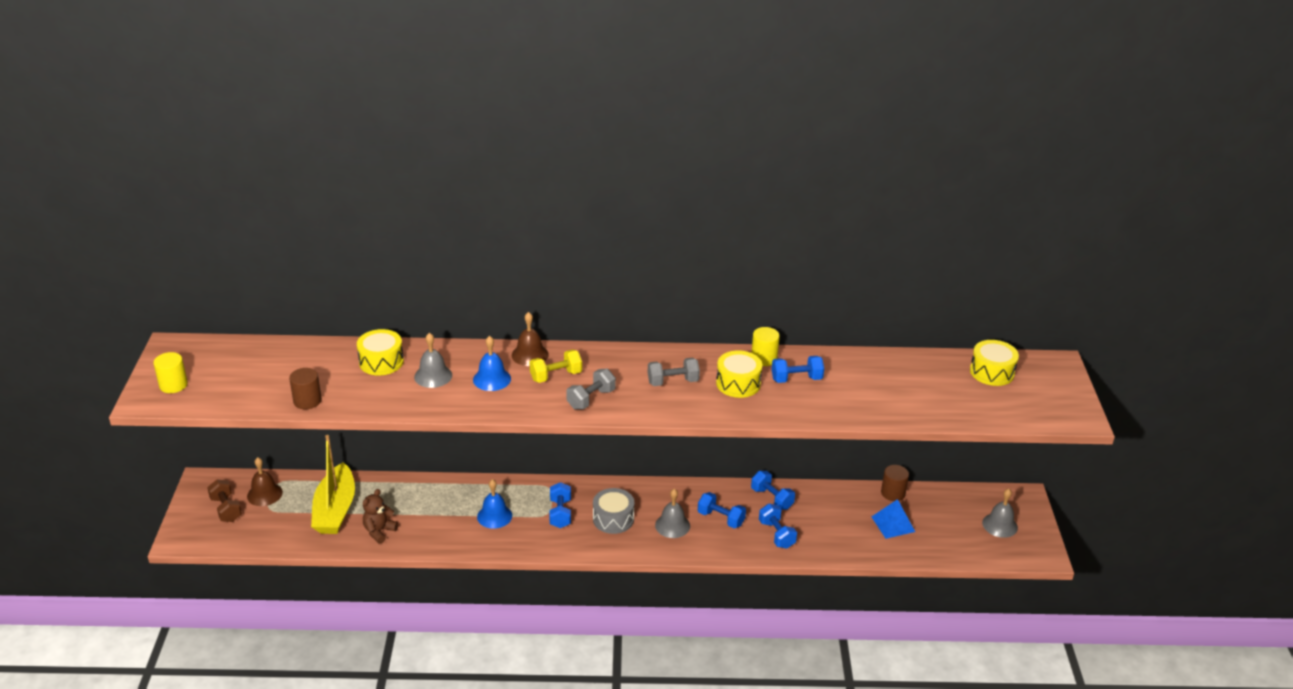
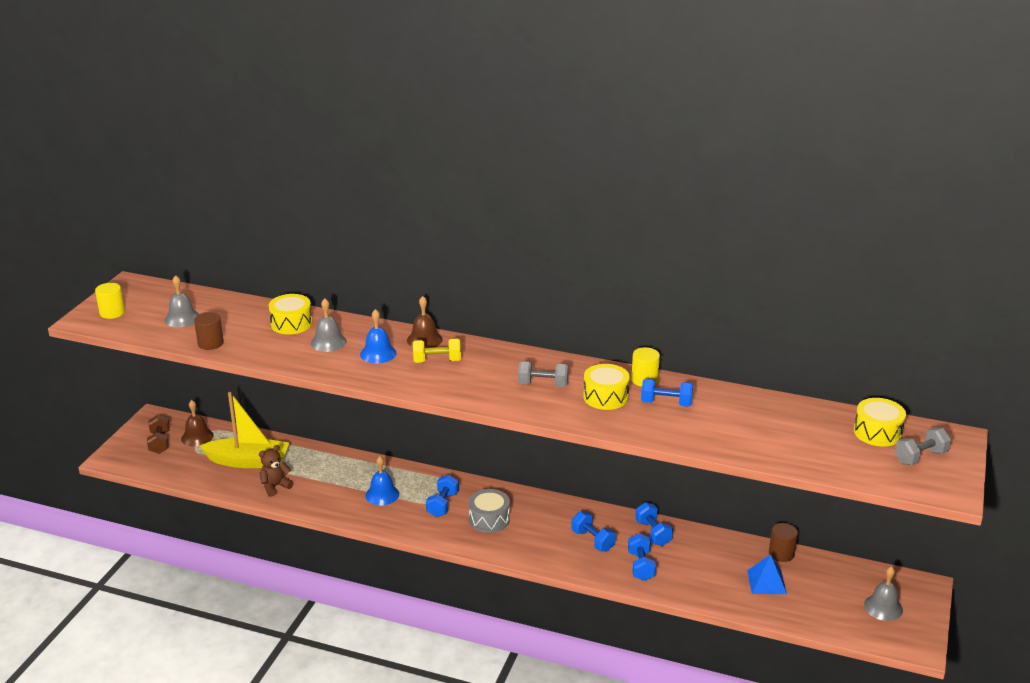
camera: 20 degrees right, 5 degrees down
yellow boat [311,435,355,534] -> yellow boat turned 105 degrees counterclockwise [200,392,290,468]
grey dumbbell [566,369,616,410] -> grey dumbbell moved to [895,427,951,465]
grey bell [655,489,690,538] -> grey bell moved to [165,275,199,327]

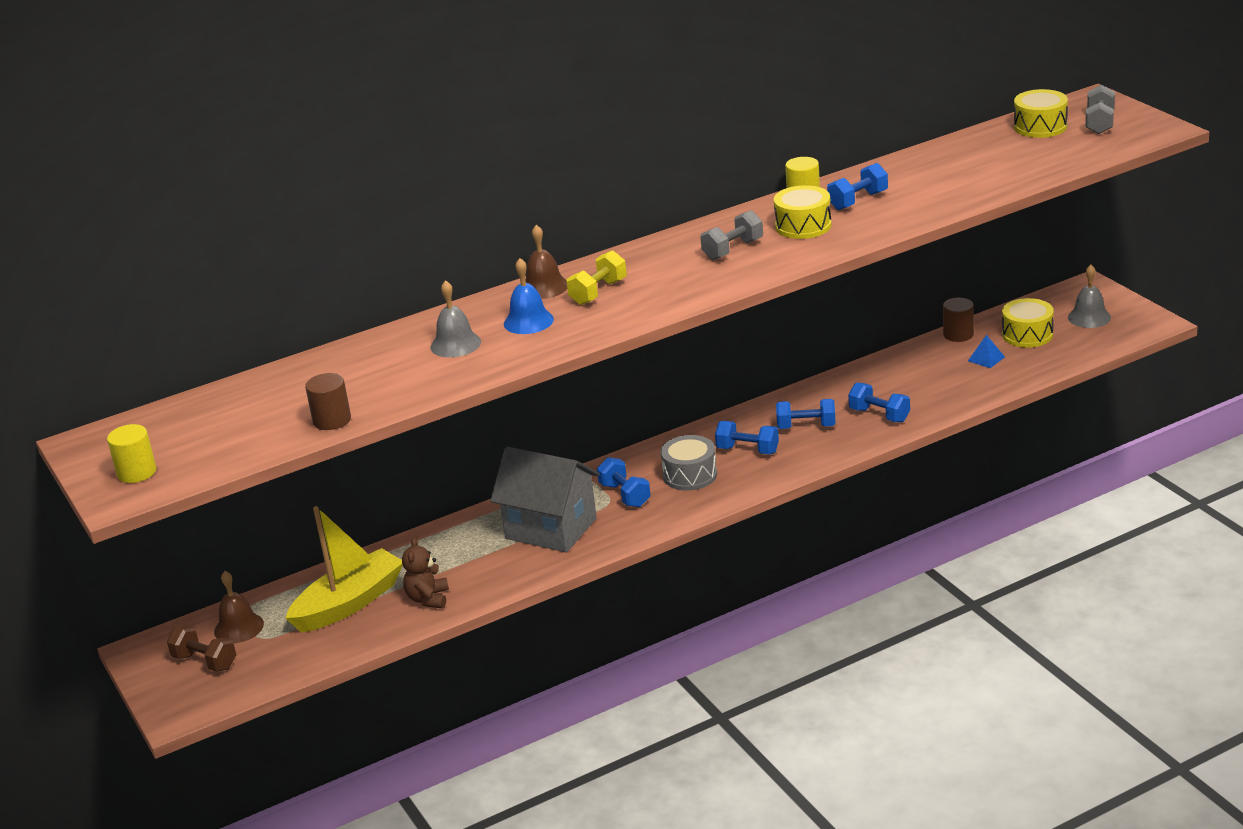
camera: 45 degrees left, 0 degrees up
grey bell [165,275,199,327] -> none
yellow drum [269,294,312,335] -> yellow drum moved to [1002,298,1054,348]
blue bell [365,456,399,505] -> grey house [490,447,600,552]
blue dumbbell [635,502,673,546] -> blue dumbbell moved to [715,421,779,454]
blue pyramid [747,554,787,594] -> blue pyramid [968,335,1005,368], size x0.66

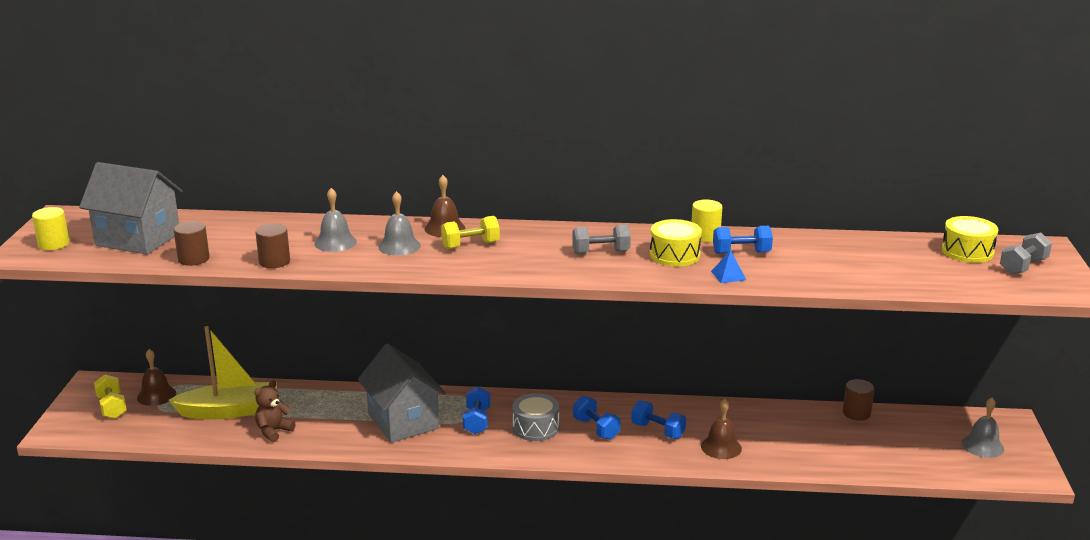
camera: 30 degrees right, 5 degrees down
brown dumbbell [167,625,236,672] -> yellow dumbbell [94,374,127,419]
blue bell [504,258,554,334] -> grey bell [378,191,421,256]
blue dumbbell [848,382,910,422] -> brown bell [701,399,742,459]
blue pyramid [968,335,1005,368] -> blue pyramid moved to [711,250,746,283]
yellow drum [1002,298,1054,348] -> none
none -> grey house [79,162,183,255]
none -> brown cylinder [255,224,290,268]

